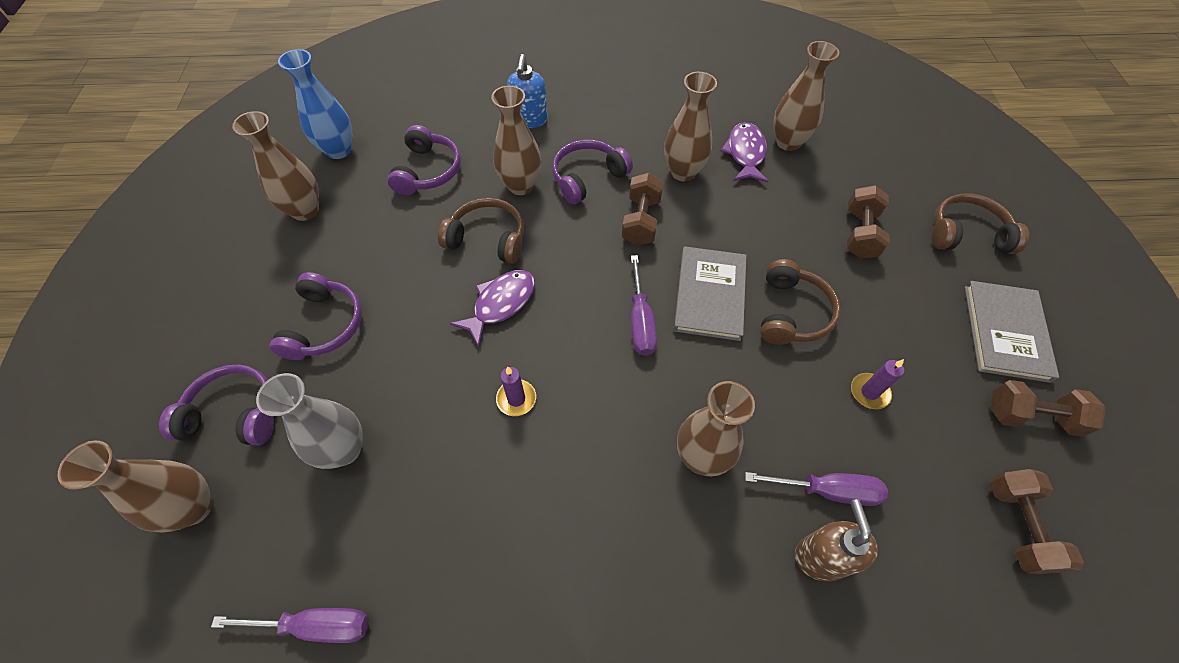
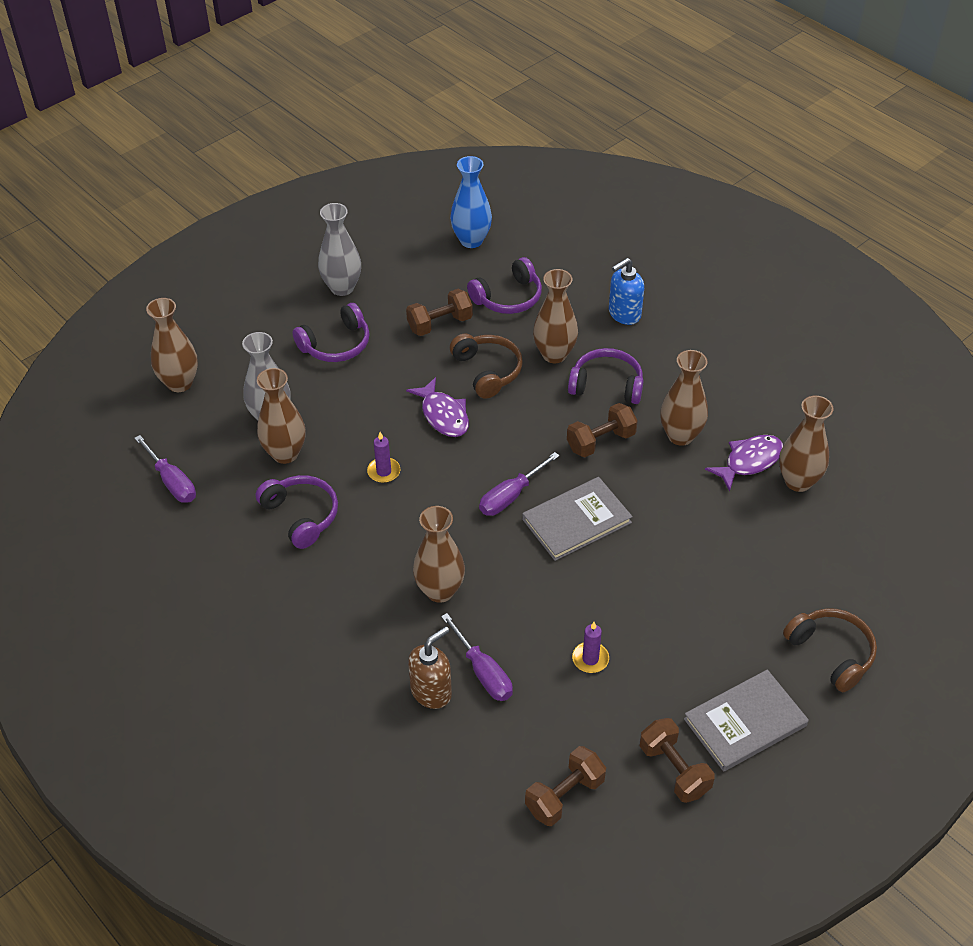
camera: 50 degrees right, 10 degrees down
purple headphones [159,364,274,445] -> purple headphones moved to [256,475,338,549]
brown vase [232,111,319,221] -> brown vase moved to [257,368,306,464]
purple fish [450,270,535,347] -> purple fish turned 60 degrees clockwise [406,377,469,437]
brown headphones [760,259,841,345] -> none
brown dumbbell [847,185,890,259] -> brown dumbbell moved to [406,289,473,336]
none -> grey vase [318,203,361,296]

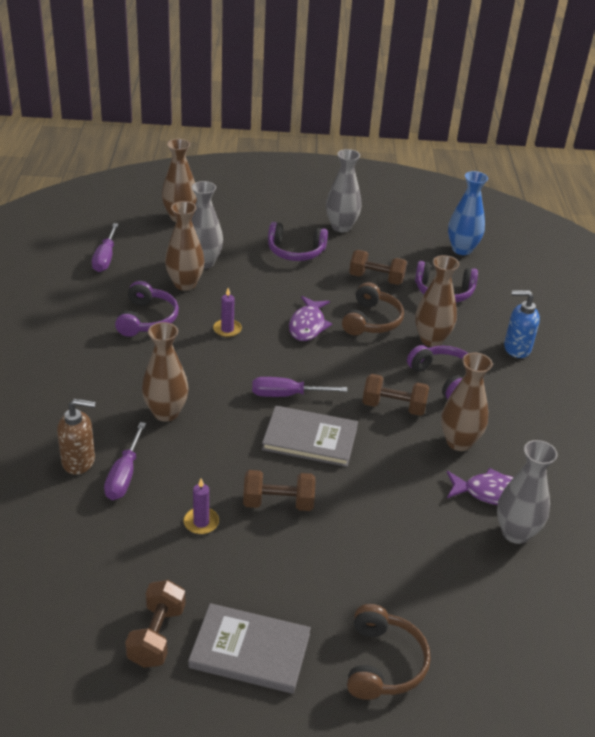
camera: 40 degrees right, 10 degrees down
brown dumbbell [525,746,606,826] -> brown dumbbell moved to [243,470,315,511]
brown vase [779,396,834,492] -> grey vase [497,440,558,544]

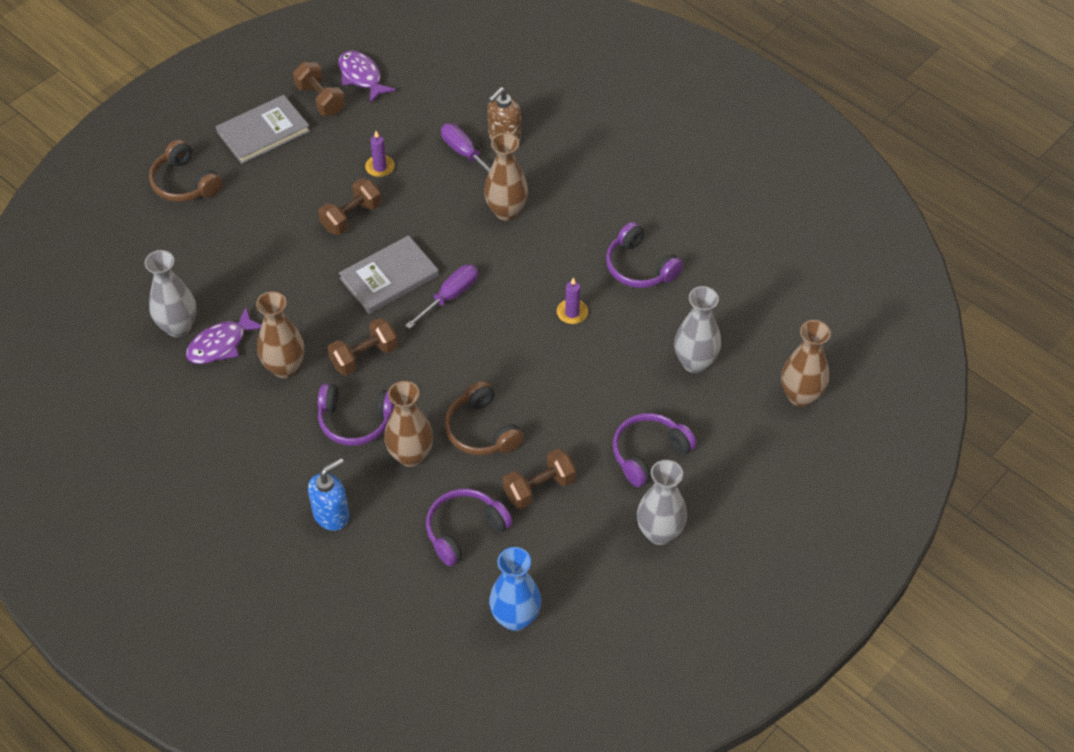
camera: 135 degrees right, 15 degrees up
purple screwdriver [92,223,119,272] -> none
brown vase [165,201,205,291] -> none
purple fish [289,296,332,341] -> purple fish moved to [339,50,396,103]

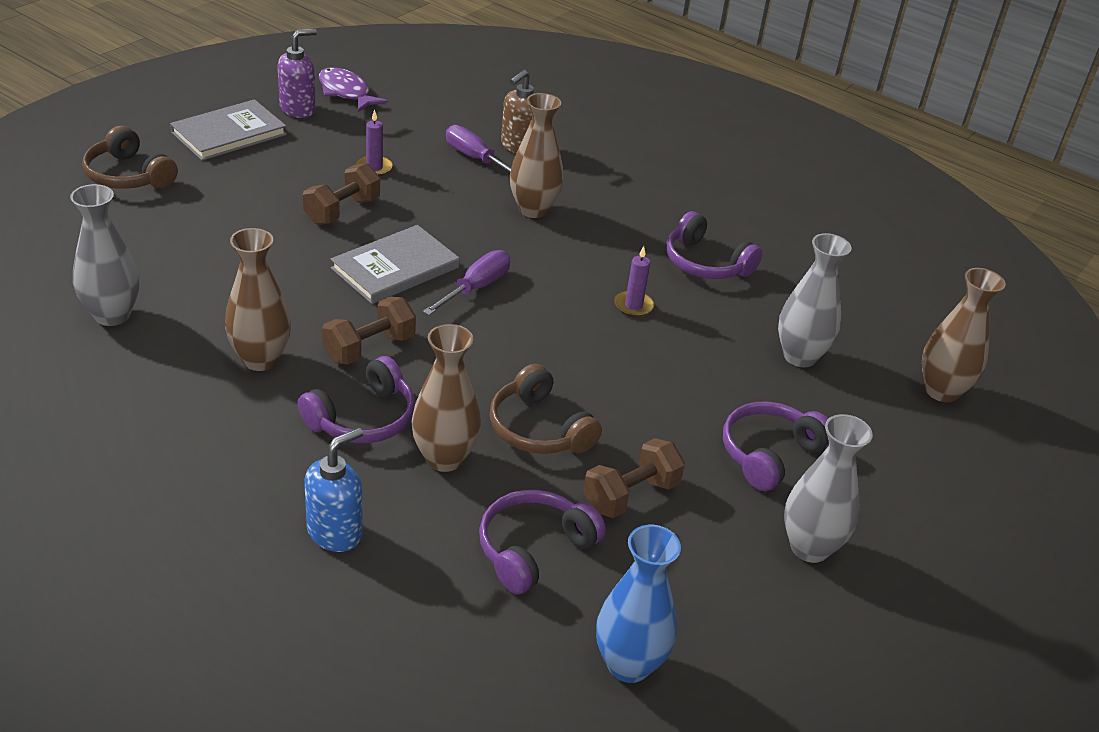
camera: 10 degrees left, 15 degrees down
purple fish [186,307,261,364] -> none
brown dumbbell [293,62,345,116] -> purple soap dispenser [278,29,317,118]
purple headphones [318,383,395,445] -> purple headphones turned 45 degrees counterclockwise [298,356,415,443]

